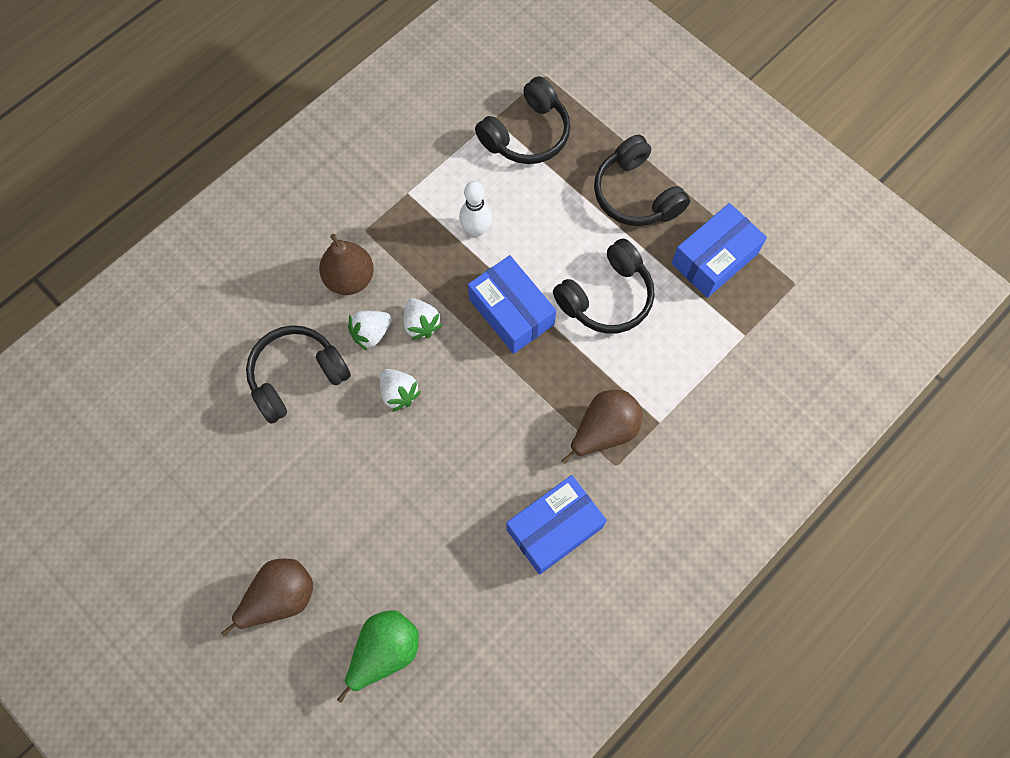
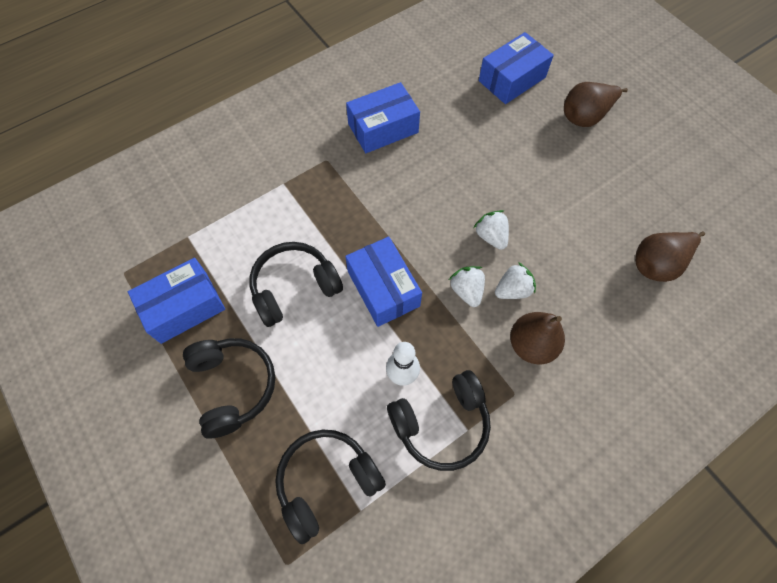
camera: 170 degrees left, 5 degrees down
black headphones [246,325,351,424] -> black headphones moved to [387,370,491,471]
green pear [337,610,419,703] -> blue box [479,32,554,104]
brown pear [561,390,643,464] -> brown pear moved to [635,232,705,282]

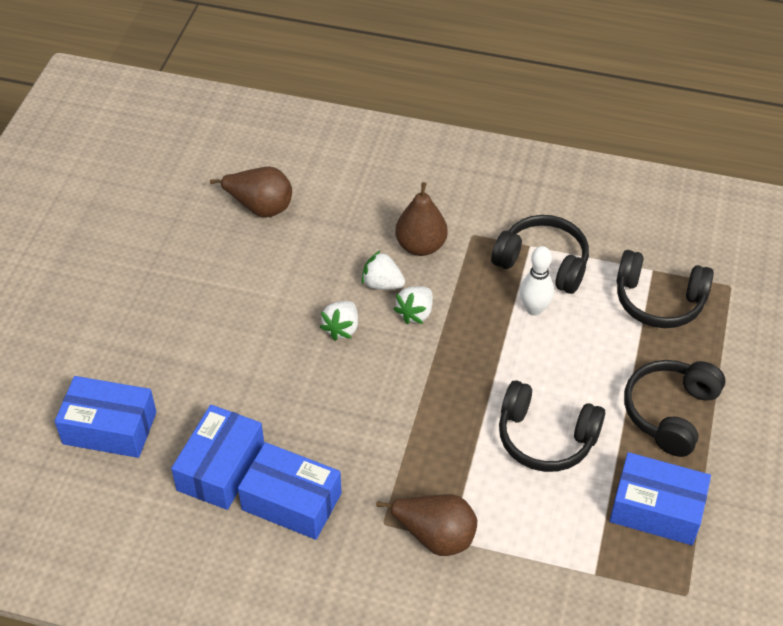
camera: 130 degrees left, 15 degrees down
blue box [345,236,422,327] -> blue box moved to [171,405,264,510]
brown pear [564,82,628,127] -> brown pear moved to [376,494,477,556]

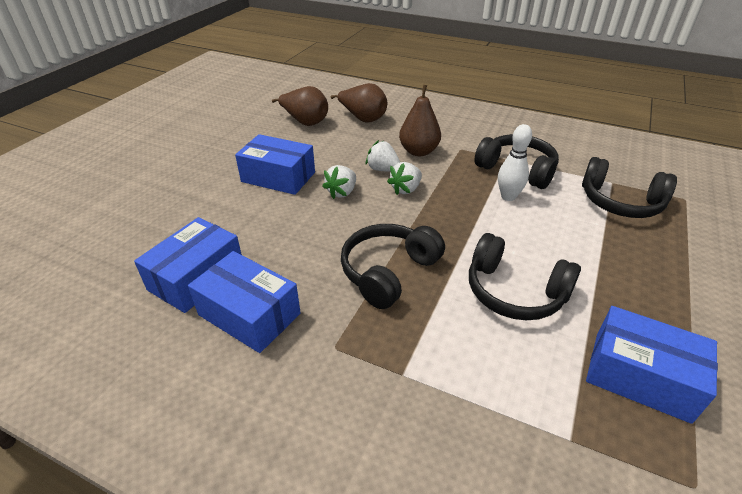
camera: 10 degrees right, 10 degrees down
blue box [55,376,156,458] -> blue box moved to [235,134,315,195]
brown pear [376,494,477,556] -> brown pear moved to [331,83,387,123]
black headphones [624,360,725,457] -> black headphones moved to [341,224,445,309]

